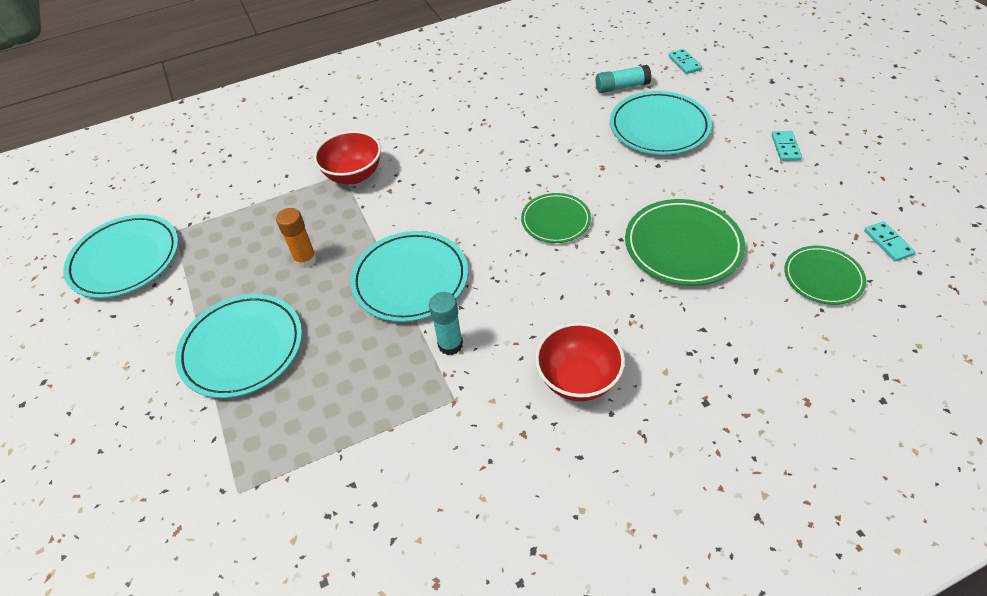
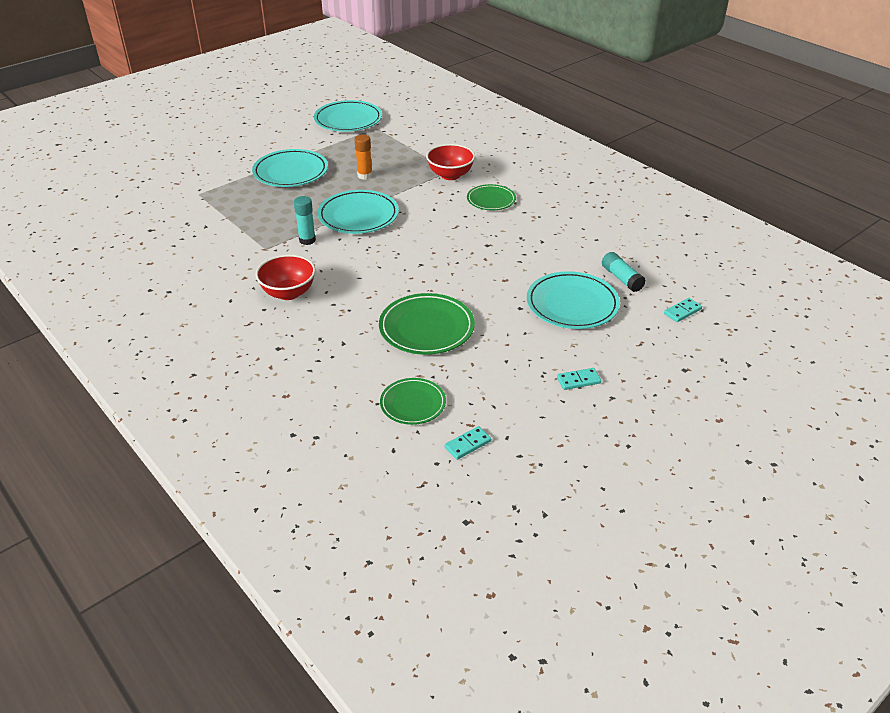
camera: 70 degrees right, 10 degrees down
green plate [521,193,591,243] -> green plate moved to [467,184,516,210]

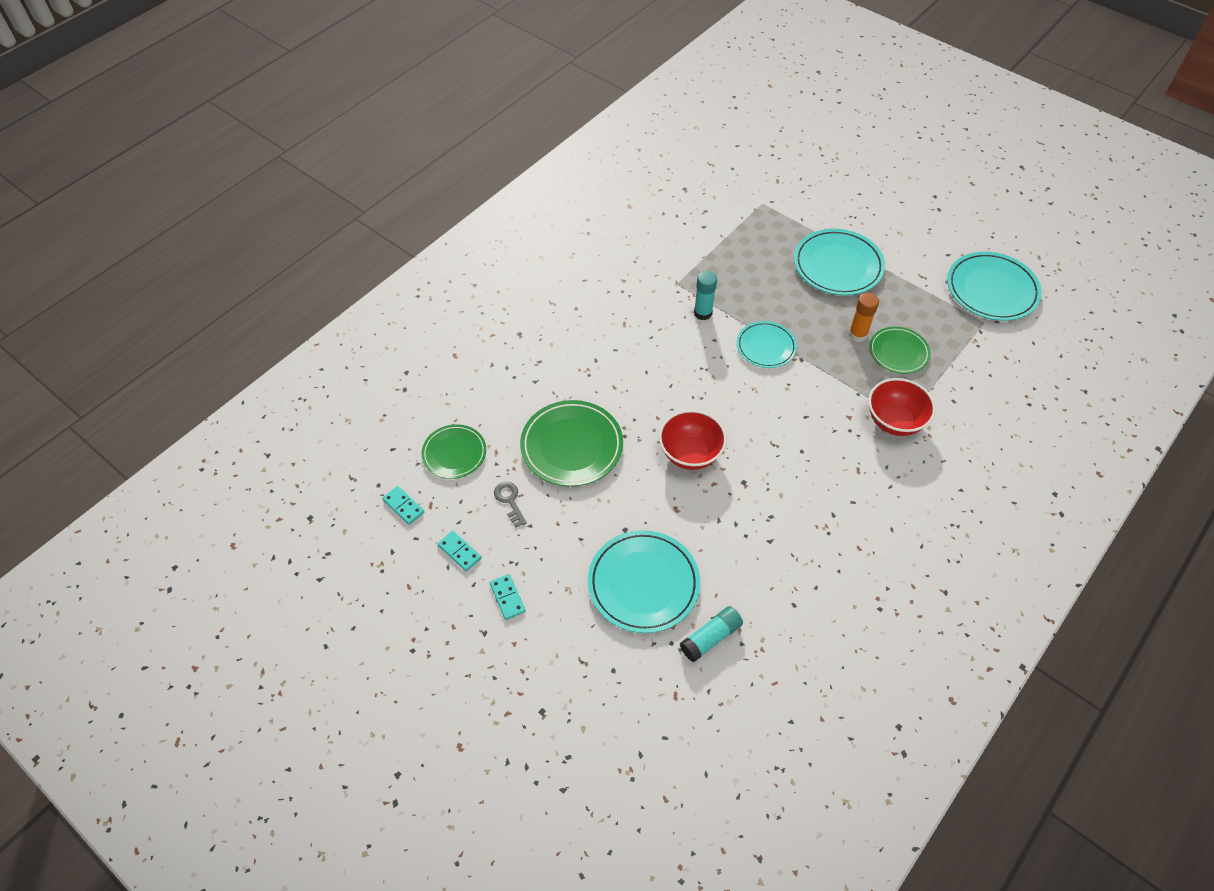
camera: 80 degrees right, 15 degrees up
red bowl [255,254,315,300] -> red bowl moved to [659,410,727,470]
turquoise plate [318,190,399,234] -> turquoise plate [737,321,797,368], size x0.63
green plate [467,184,516,210] -> green plate moved to [869,327,931,374]
turquoise domino [664,298,702,322] -> turquoise domino moved to [438,531,482,571]
none -> grey key [494,482,527,528]

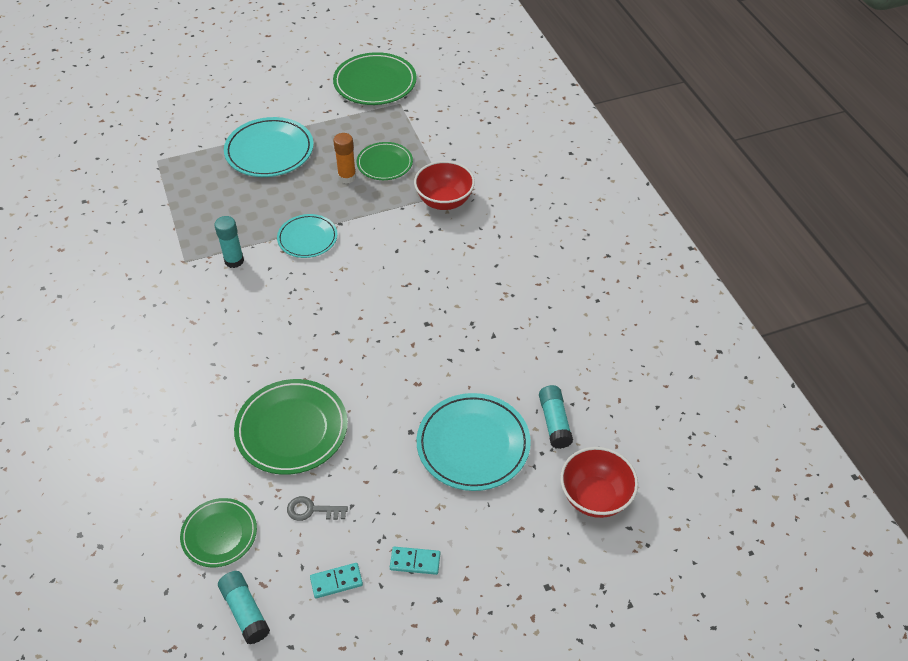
camera: 60 degrees left, 5 degrees down
turquoise domino [382,486,424,525] -> turquoise glue stick [218,571,270,644]
red bowl [659,410,727,470] -> red bowl moved to [560,447,638,518]
turquoise plate [947,252,1042,321] -> green plate [333,52,417,105]

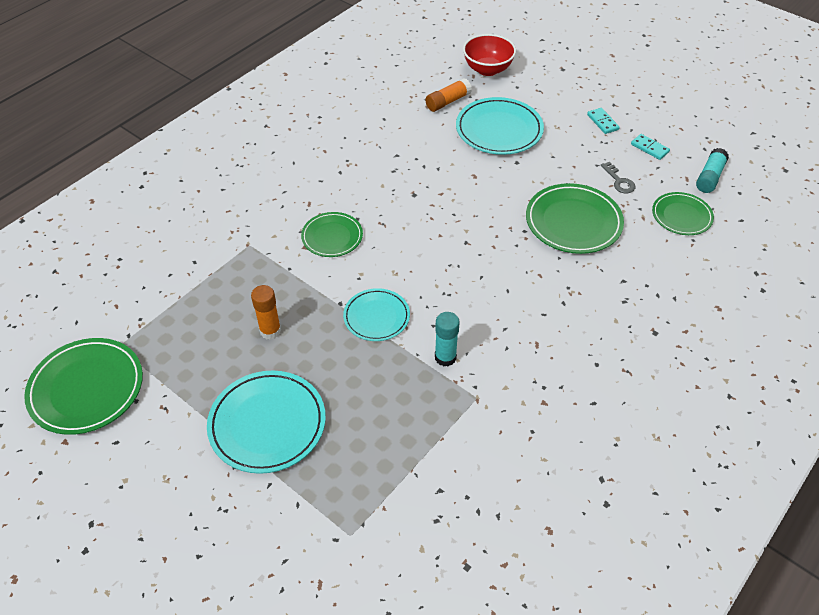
camera: 120 degrees left, 0 degrees up
green plate [357,142,413,180] -> green plate moved to [301,212,363,257]
red bowl [414,161,475,210] -> none
turquoise glue stick [539,385,573,449] -> orange glue stick [425,78,472,112]

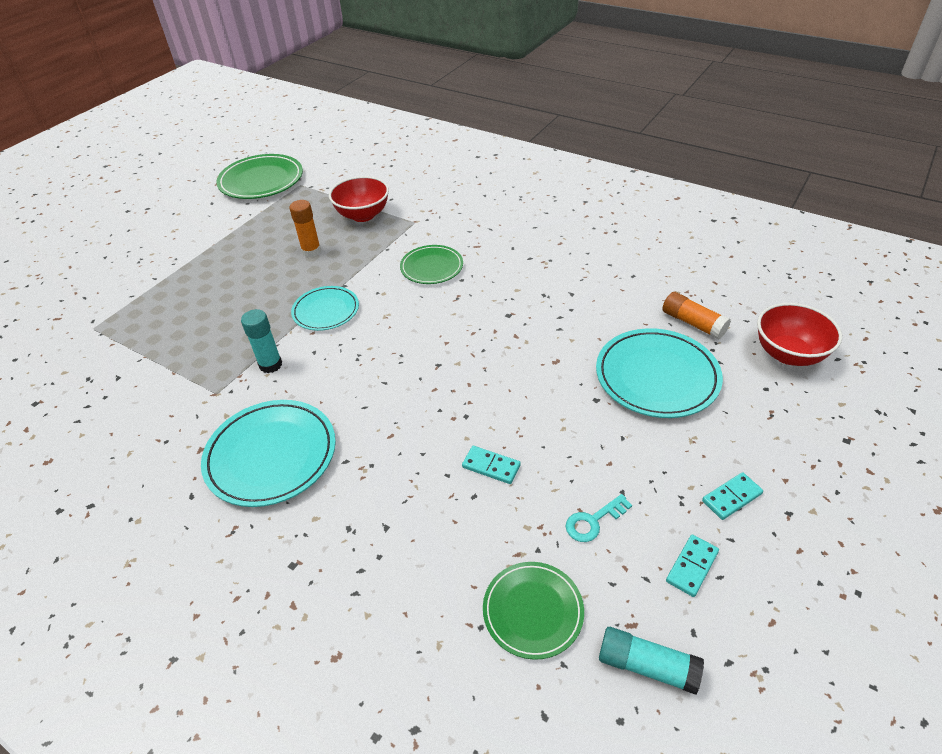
camera: 85 degrees right, 5 degrees down
turquoise plate [207,370,326,474] -> turquoise plate moved to [201,400,336,507]
green plate [526,183,624,254] -> turquoise domino [462,446,521,484]
grey key [601,162,636,193] -> turquoise key [566,494,632,542]
none -> red bowl [329,176,389,222]

